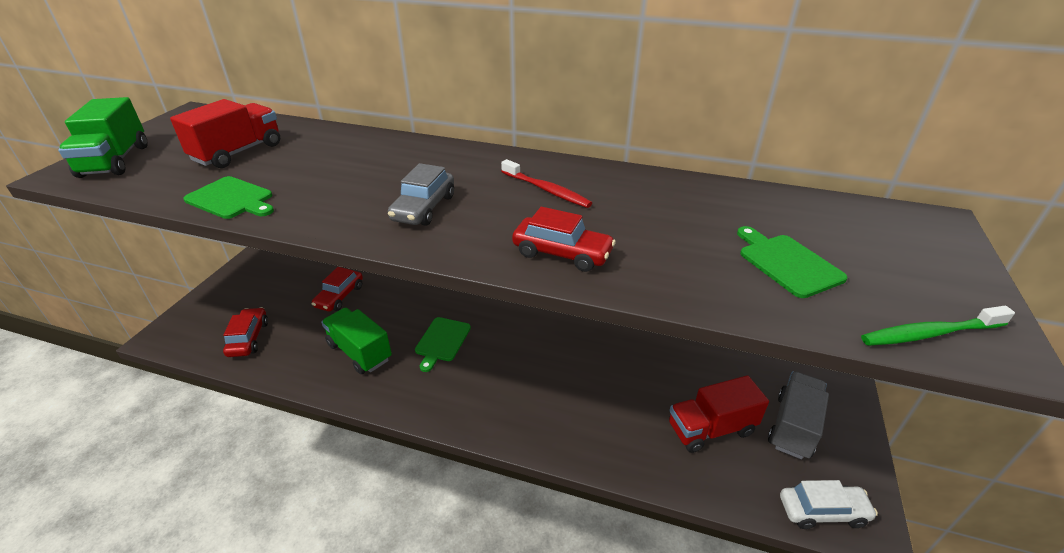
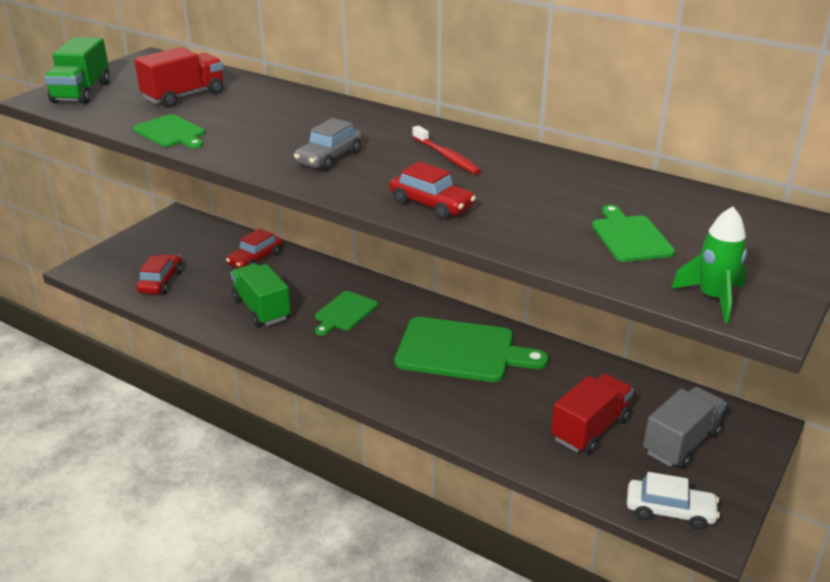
camera: 15 degrees right, 5 degrees down
red truck [669,375,769,453] -> red truck turned 135 degrees clockwise [551,374,634,454]
green toothbrush [861,306,1015,346] -> green rocket [671,207,747,323]
none -> green cutting board [394,317,549,382]

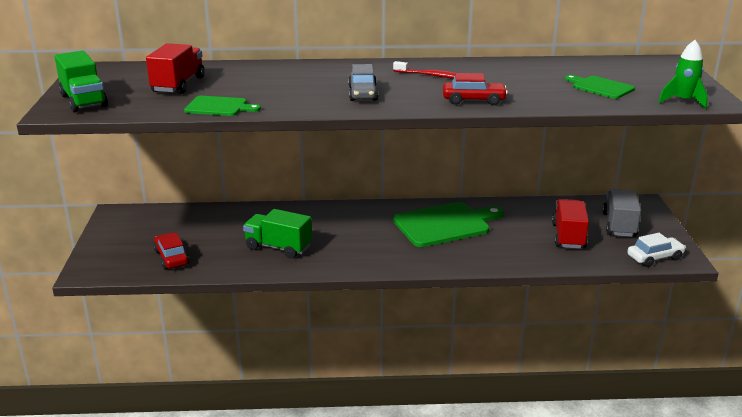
camera: 35 degrees left, 5 degrees down
red car [226,228,282,268] -> none
green cutting board [315,291,378,336] -> none

